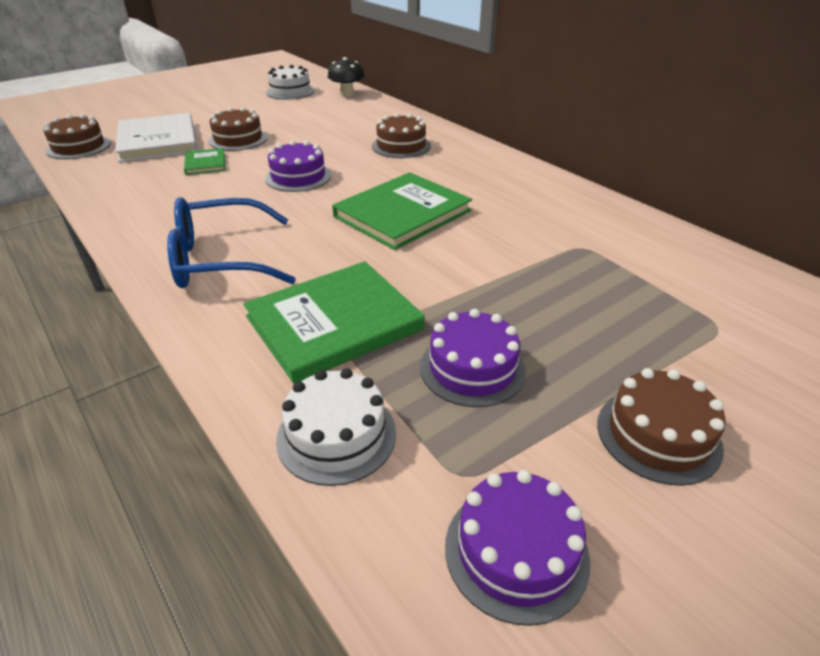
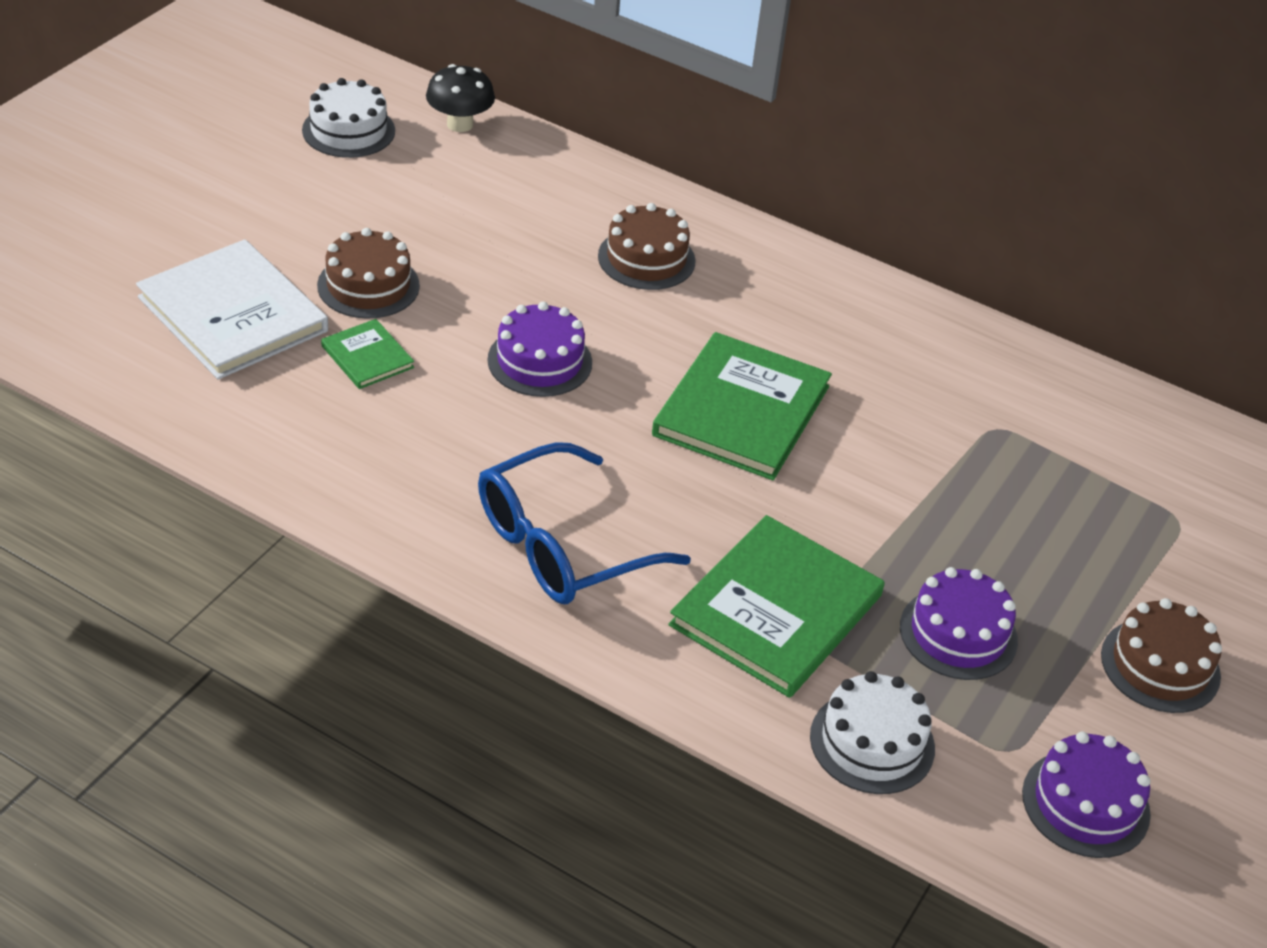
camera: 25 degrees left, 5 degrees up
brown cake [43,114,111,159] -> none

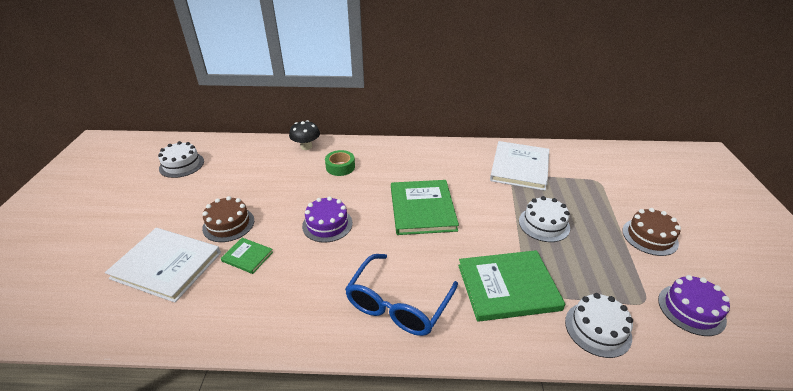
camera: 25 degrees left, 5 degrees down
black mushroom [426,64,495,132] -> black mushroom moved to [289,120,320,150]
brown cake [598,203,696,290] -> green tape [325,150,355,176]
green book [669,515,884,698] -> green book turned 75 degrees clockwise [458,250,565,322]
purple cake [900,567,1018,680] -> none
none -> white book [490,141,549,191]
none -> white cake [519,196,570,242]

